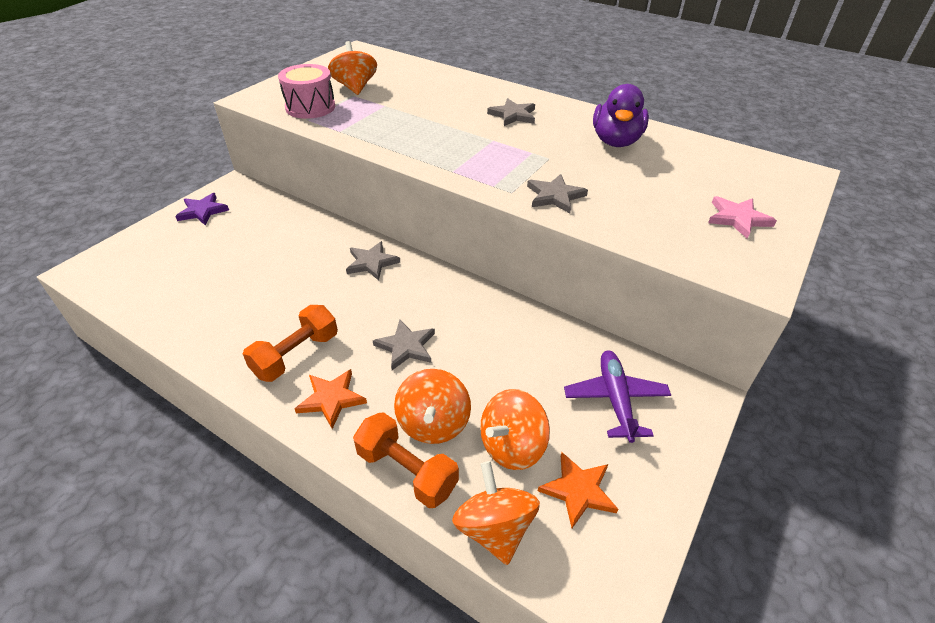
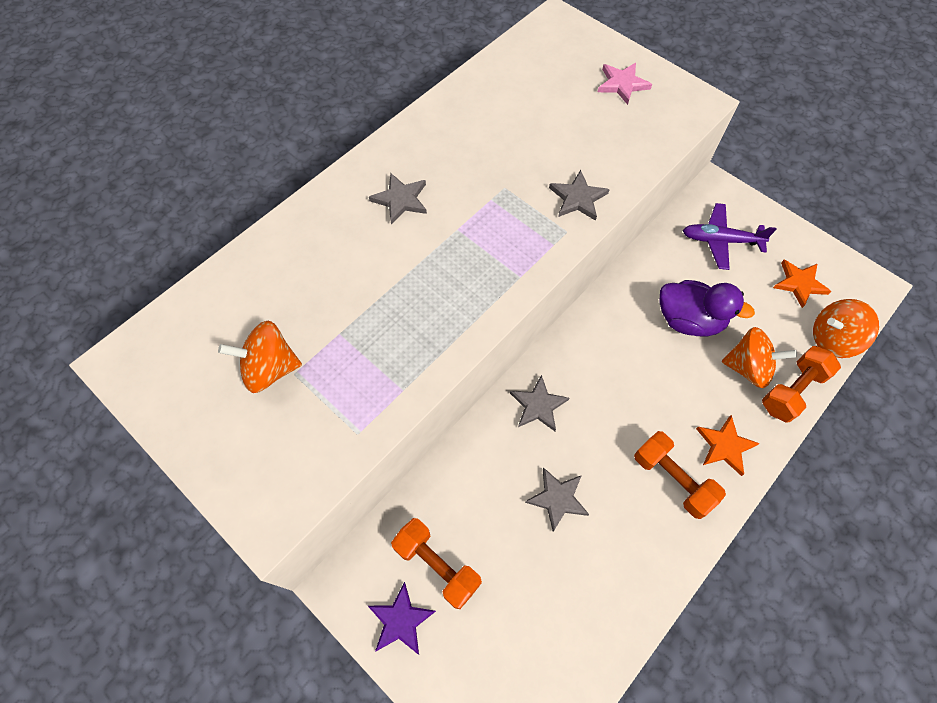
camera: 80 degrees left, 20 degrees up
pink drum [278,64,335,119] -> none
grey star [373,320,435,370] -> grey star moved to [525,467,589,532]
orange spinning top [480,389,550,470] -> none
purple duck [593,84,649,147] -> purple duck moved to [659,280,755,337]
none -> orange dumbbell [391,518,482,609]

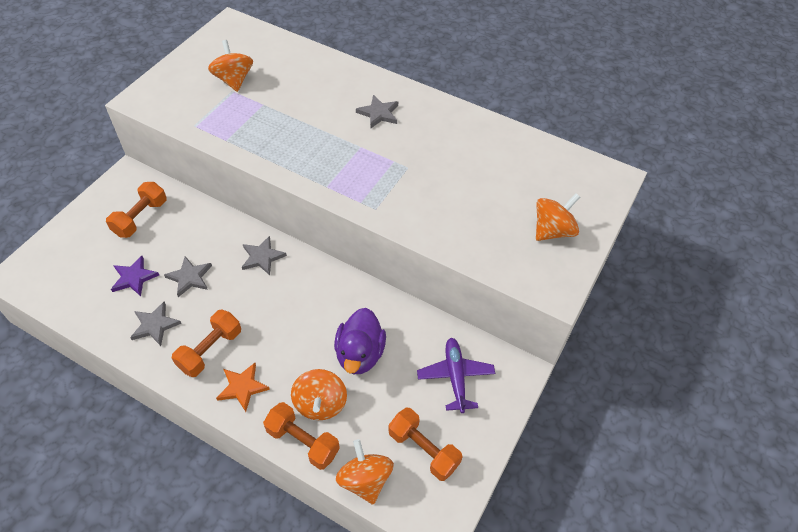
camera: 75 degrees right, 10 degrees down
purple star [368,582,436,655] -> purple star moved to [111,256,159,296]
grey star [549,170,610,221] -> grey star moved to [130,302,182,346]
pink star [598,63,652,105] -> orange spinning top [536,193,580,241]
orange star [773,260,831,308] -> orange dumbbell [388,408,462,481]

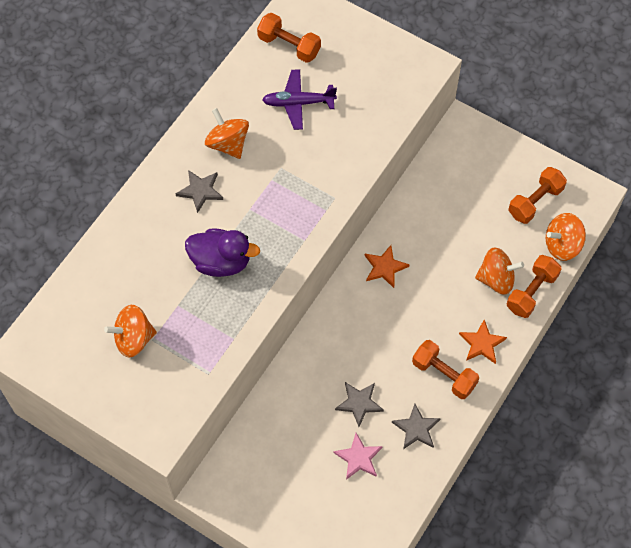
camera: 85 degrees left, 10 degrees up
orange dumbbell [106,182,167,238] -> orange dumbbell moved to [257,13,321,63]
purple star [111,256,159,296] -> pink star [333,433,382,480]
grey star [242,236,287,275] -> none
purple duck [334,308,386,374] -> purple duck moved to [185,229,260,277]
purple plane [417,338,495,413] -> purple plane moved to [262,69,337,130]
orange spinning top [536,193,580,241] -> orange spinning top moved to [205,108,249,159]
none -> orange star [365,245,410,288]

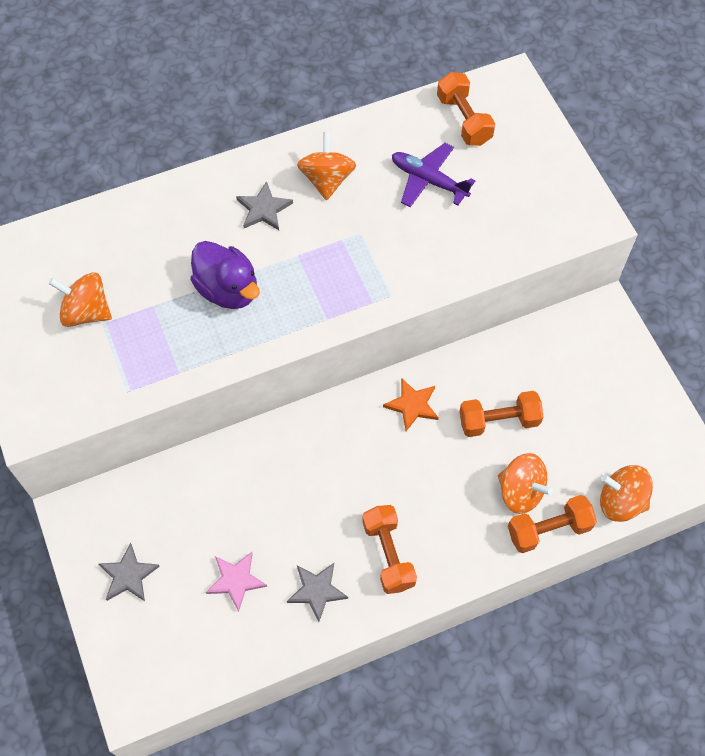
camera: 35 degrees right, 0 degrees up
grey star [335,382,384,427] -> grey star moved to [99,543,160,601]
orange star [459,320,507,364] -> none
orange dumbbell [508,167,567,224] -> orange dumbbell moved to [460,391,544,437]

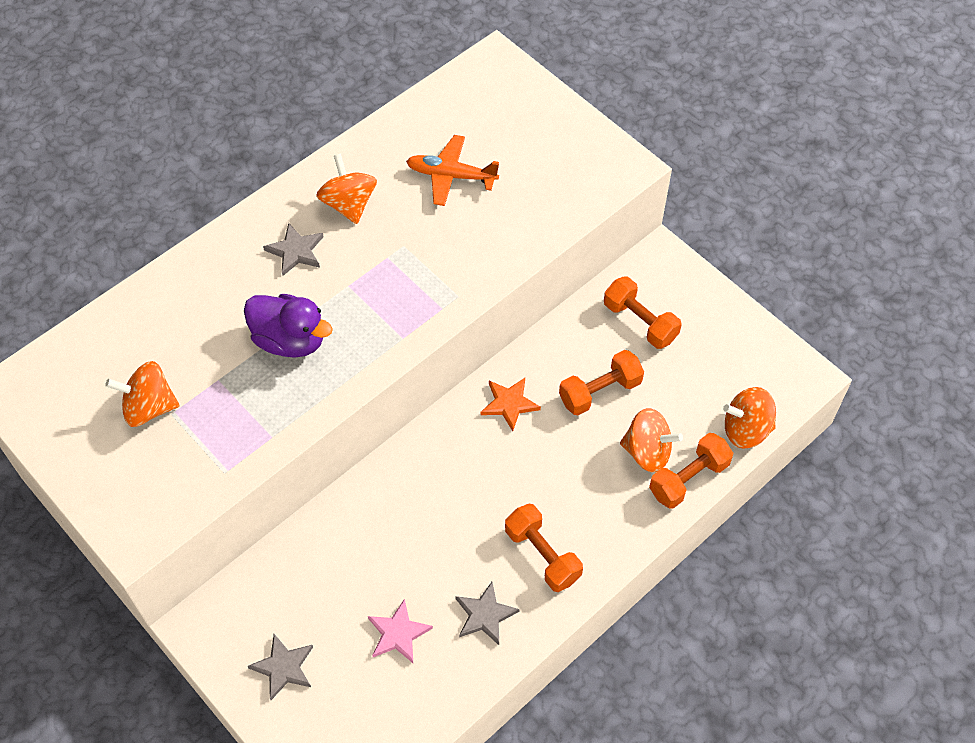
camera: 20 degrees left, 5 degrees down
purple plane [392,143,475,207] -> orange plane [406,135,499,206]
orange dumbbell [437,72,495,146] -> orange dumbbell moved to [604,277,682,349]

